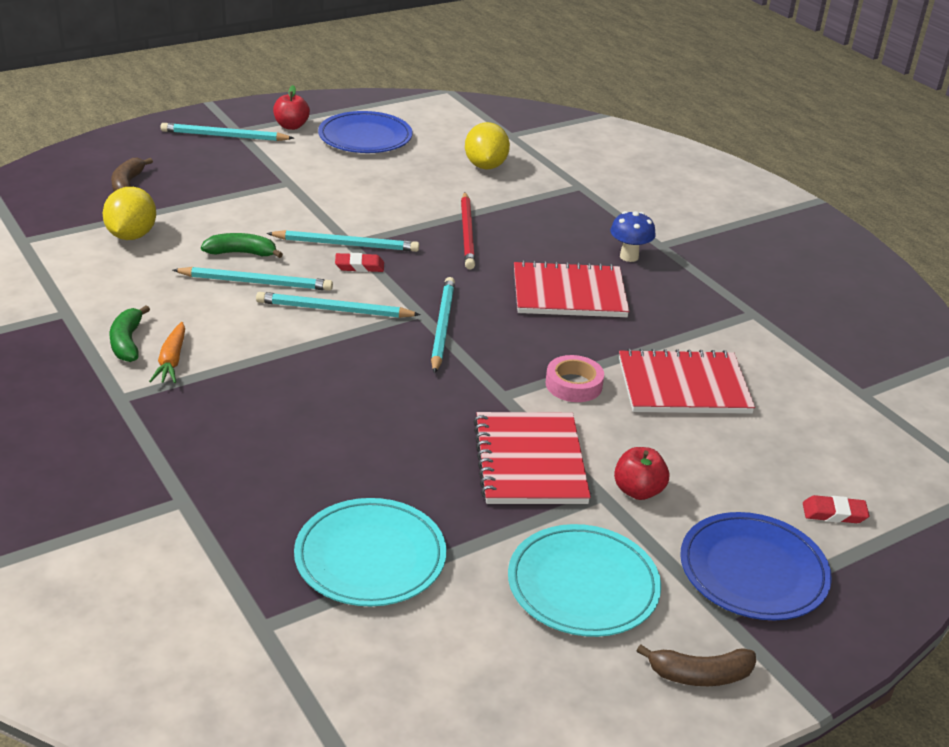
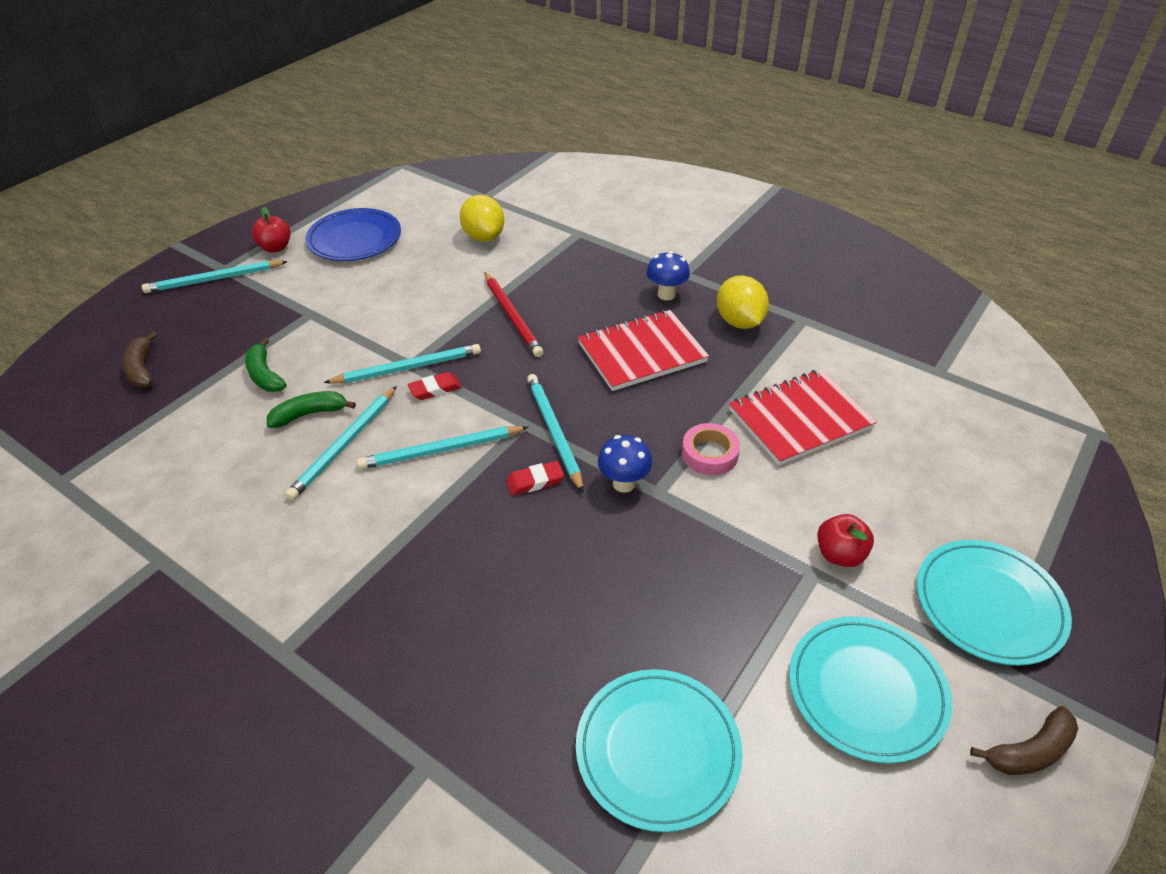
camera: 20 degrees left, 10 degrees up
yellow lemon [103,187,156,240] -> yellow lemon moved to [717,275,769,329]
green banana [110,305,150,362] -> green banana moved to [245,338,286,392]
orange carrot [149,322,185,383] -> none
turquoise pencil [173,267,333,291] -> turquoise pencil turned 135 degrees clockwise [285,386,397,501]
red notebook [473,412,591,504] -> none
blue plate [680,512,832,620] -> turquoise plate [917,540,1072,666]
red eraser [803,495,870,523] -> red eraser moved to [506,461,564,495]
none -> blue mushroom [598,435,652,493]

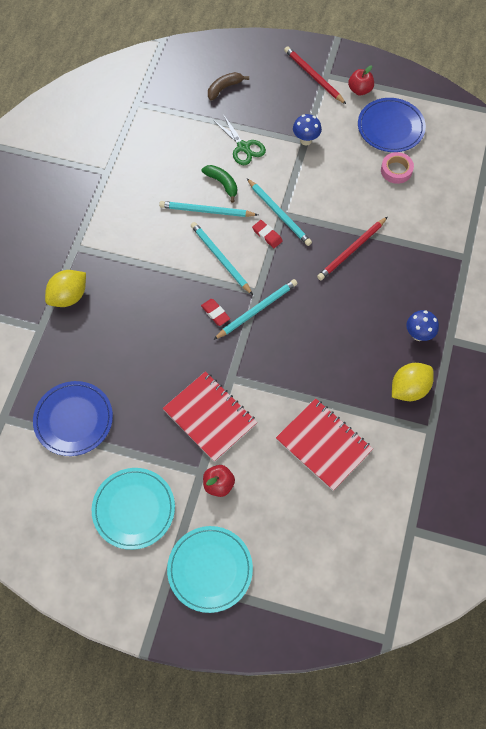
camera: 70 degrees right, 20 degrees up
turquoise pencil [142,260,288,293] -> red pencil [284,46,346,104]
green banana [245,338,286,392] -> green scissors [213,114,266,165]
yellow lemon [460,195,505,242] -> yellow lemon moved to [45,270,86,307]
turquoise plate [576,669,743,832] -> blue plate [33,381,113,456]
red notebook [578,310,709,391] -> red notebook moved to [162,371,257,462]
blue mushroom [598,435,652,493] -> blue mushroom moved to [293,114,322,145]
pink tape [682,423,740,475] -> pink tape moved to [381,152,414,184]
brown banana [970,706,1078,775] -> none

